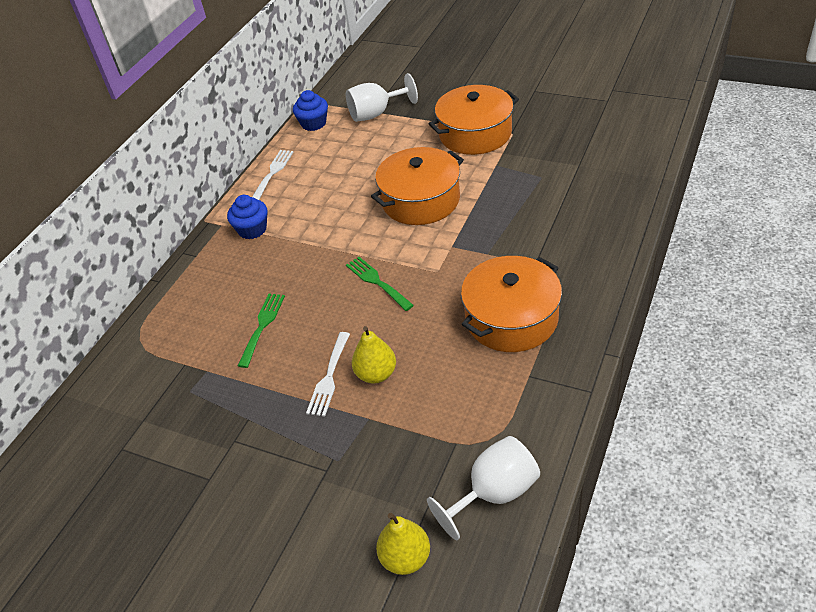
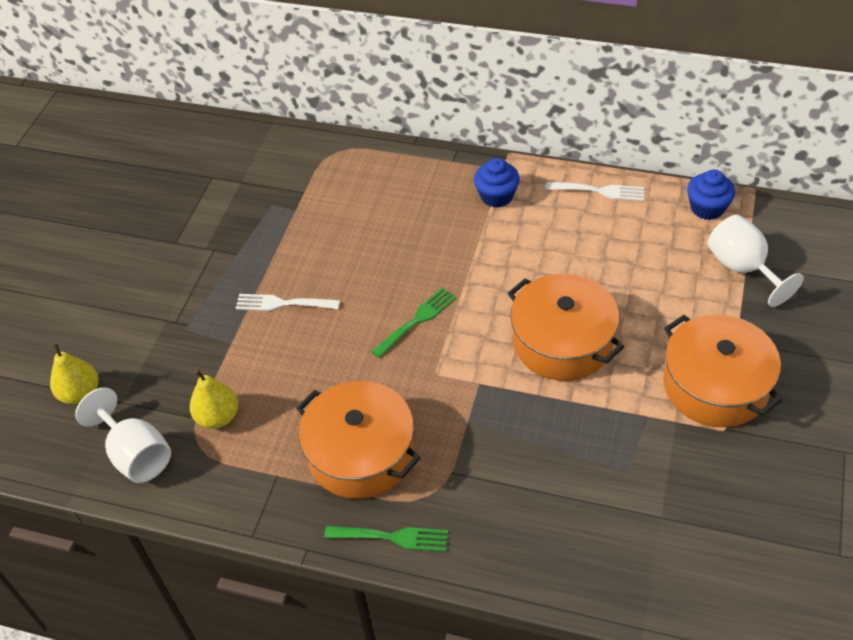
camera: 80 degrees right, 5 degrees up
green fork [238,293,285,368] -> green fork moved to [324,526,448,552]
yellow pear [352,326,396,384] -> yellow pear moved to [190,369,238,429]

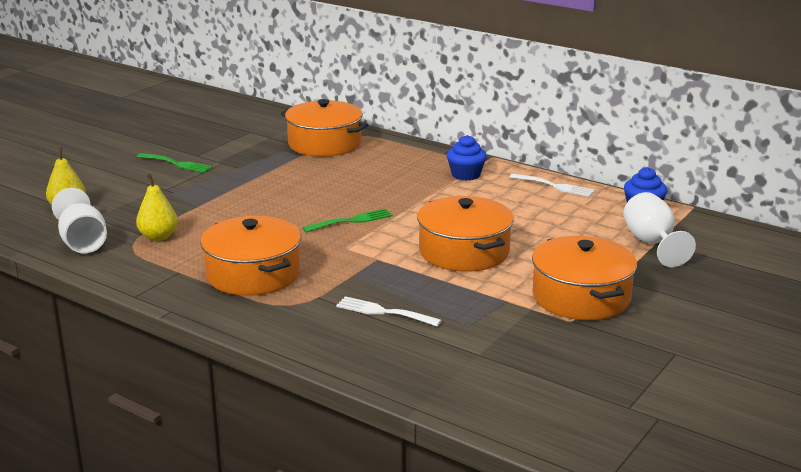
camera: 15 degrees right, 25 degrees down
white fork [236,294,340,311] -> white fork moved to [336,296,442,327]
green fork [324,526,448,552] -> green fork moved to [137,153,213,173]
none -> orange pot [281,99,368,157]

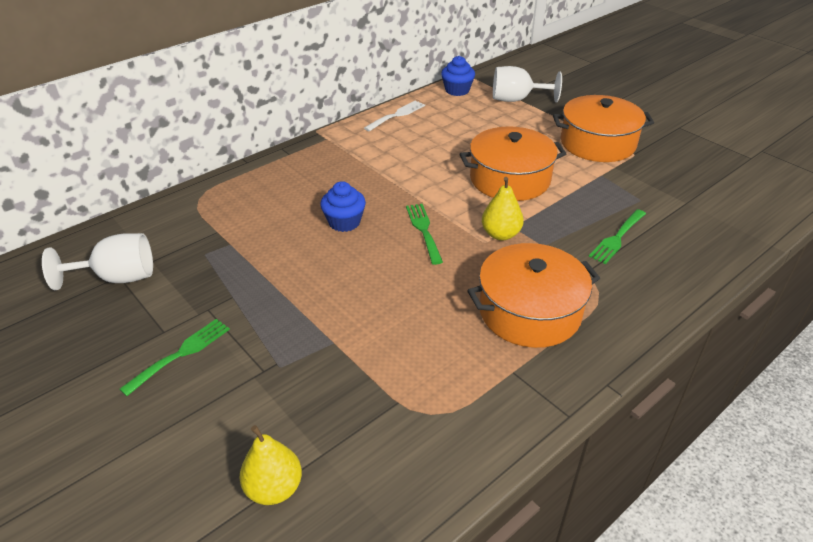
camera: 75 degrees left, 15 degrees up
white goblet [52,188,107,253] -> white goblet moved to [42,233,153,290]
yellow pear [136,174,178,241] -> yellow pear moved to [482,177,524,241]
orange pot [281,99,368,157] -> none
white fork [336,296,442,327] -> green fork [589,209,646,264]
blue cupcake [447,135,487,181] -> blue cupcake moved to [320,181,366,232]

